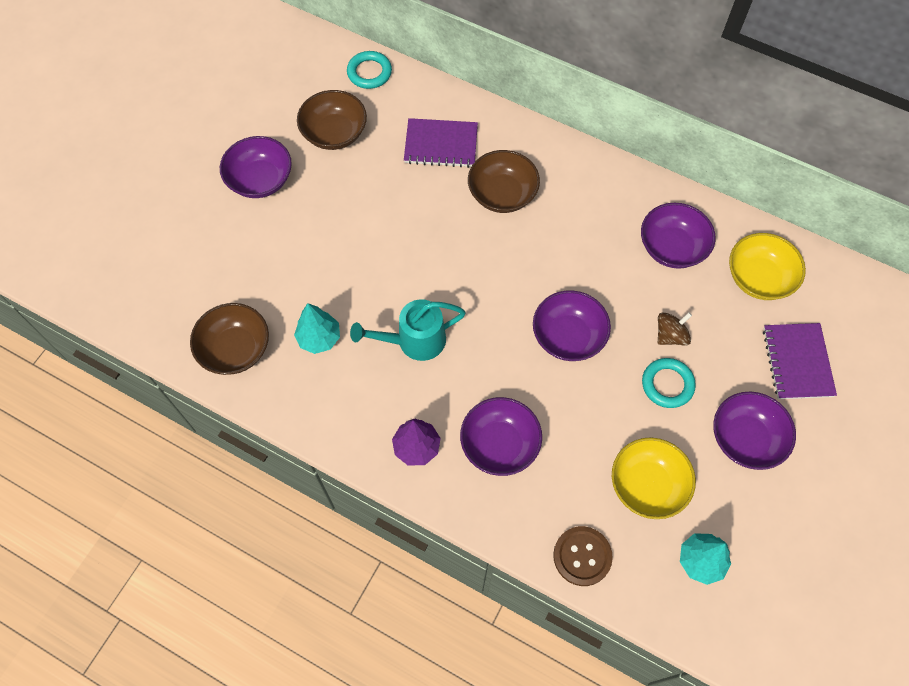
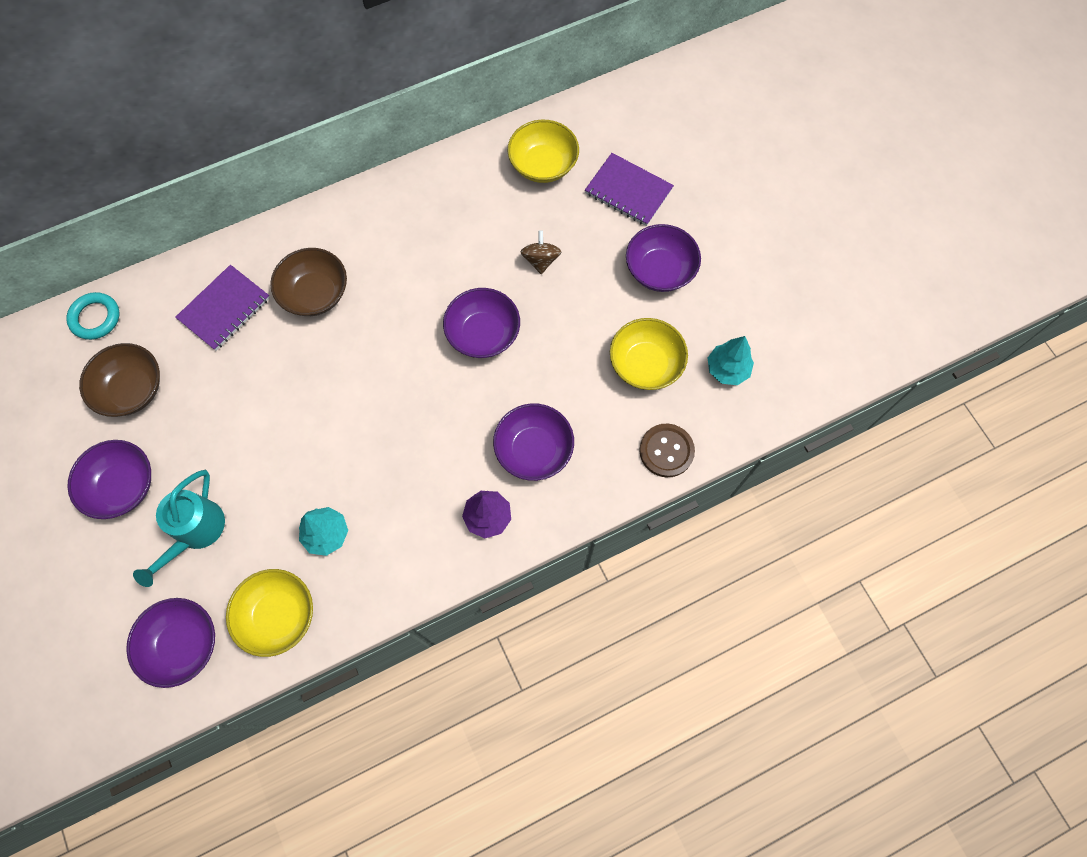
camera: 55 degrees left, 5 degrees up
brown bowl [190,303,269,375] -> yellow bowl [226,569,313,657]
turquoise watering can [350,299,466,361] -> turquoise watering can moved to [133,470,225,587]
purple bowl [641,203,716,269] -> purple bowl moved to [126,598,215,688]
turquoise ring [642,358,696,408] -> none

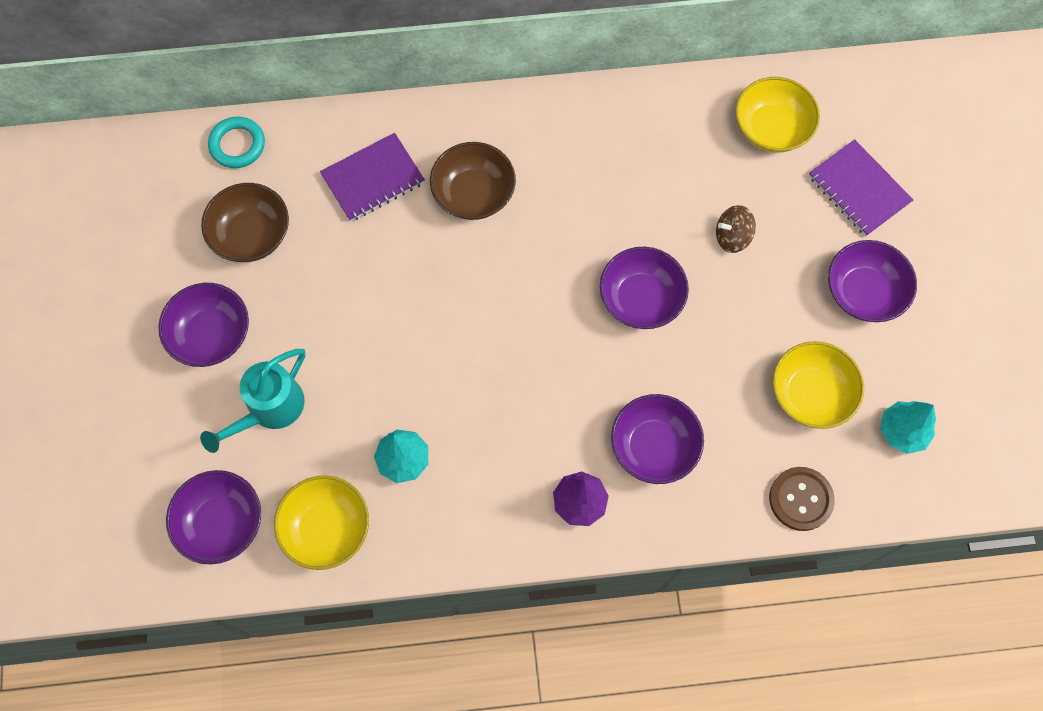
camera: 20 degrees right, 0 degrees up
brown spinning top [521,231,561,274] -> brown spinning top turned 120 degrees counterclockwise [716,205,756,253]

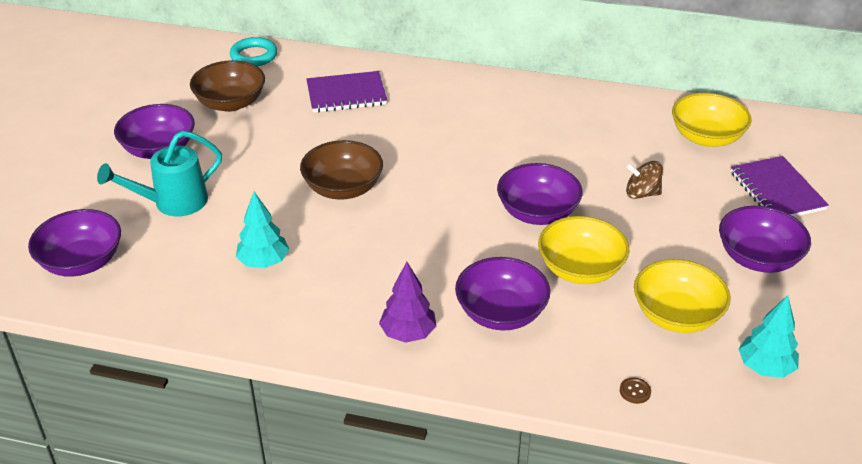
camera: 20 degrees right, 30 degrees down
yellow bowl [274,475,369,570] -> yellow bowl moved to [538,216,629,284]
brown bowl [430,142,516,220] -> brown bowl moved to [300,140,383,200]
brown button [769,467,835,531] -> brown button [620,377,651,404], size x0.45

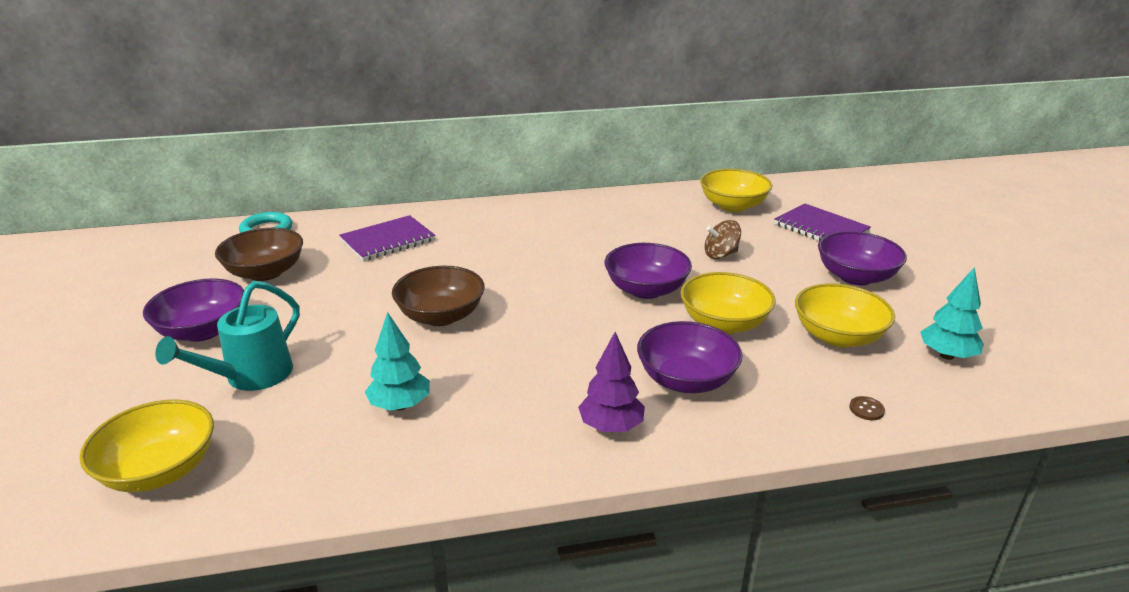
camera: 25 degrees left, 10 degrees down
purple bowl [28,209,121,277] -> yellow bowl [79,400,214,492]

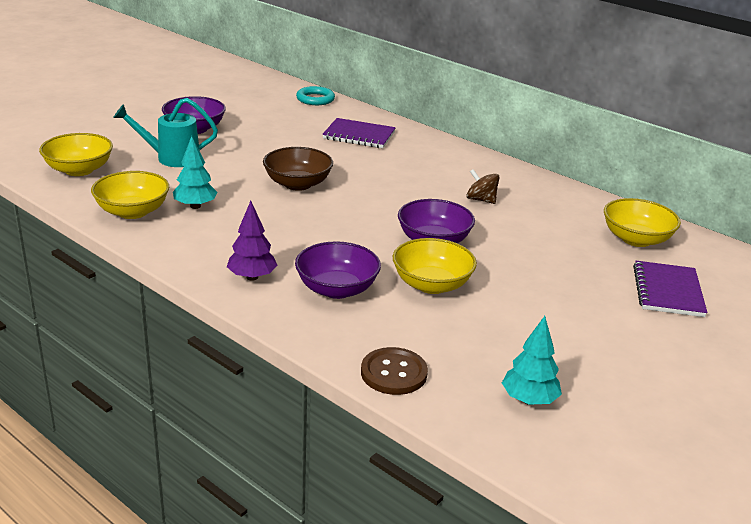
camera: 50 degrees right, 0 degrees up
brown bowl [215,228,303,281] -> none
brown spinning top [705,220,741,259] -> brown spinning top moved to [466,169,500,204]
yellow bowl [795,283,895,347] -> yellow bowl moved to [91,171,169,219]
purple bowl [818,231,907,285] -> none
brown button [849,396,885,420] -> brown button [361,347,428,395], size x2.24

